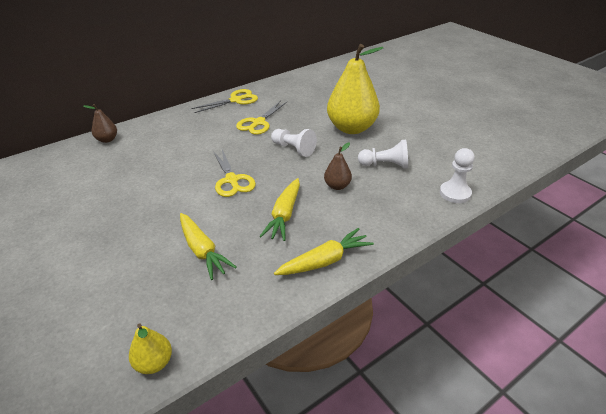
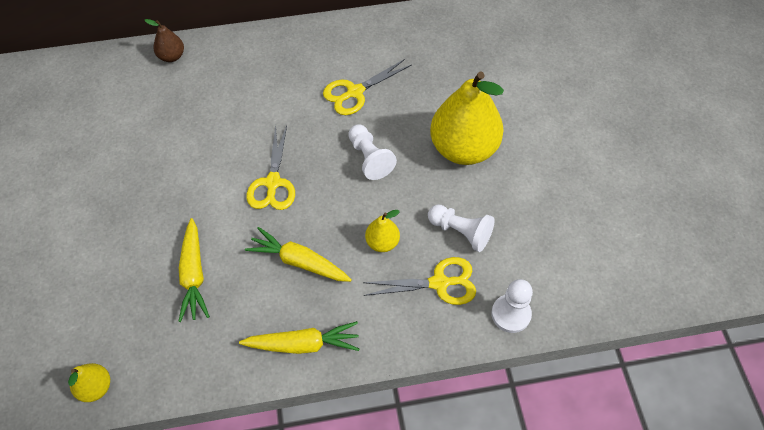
camera: 25 degrees right, 20 degrees up
yellow scissors [191,89,258,113] -> yellow scissors moved to [363,257,476,305]
yellow carrot [259,178,300,241] -> yellow carrot turned 75 degrees clockwise [245,227,352,282]
brown pear [324,143,352,190] -> yellow pear [365,210,400,252]

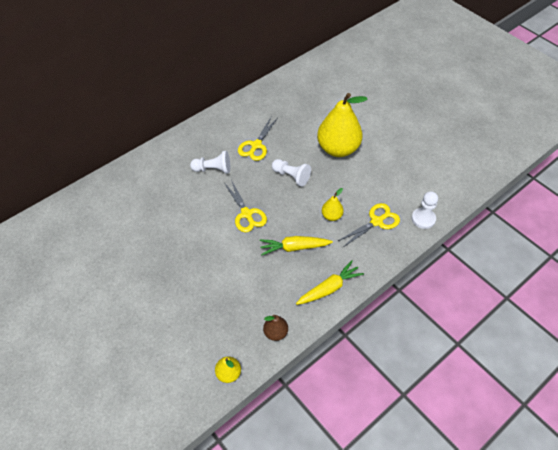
camera: 30 degrees left, 5 degrees down
brown pear [145,19,184,62] -> brown pear moved to [263,314,288,341]
yellow carrot [178,218,210,322] -> none
white pawn [428,205,495,252] -> white pawn moved to [190,151,230,174]

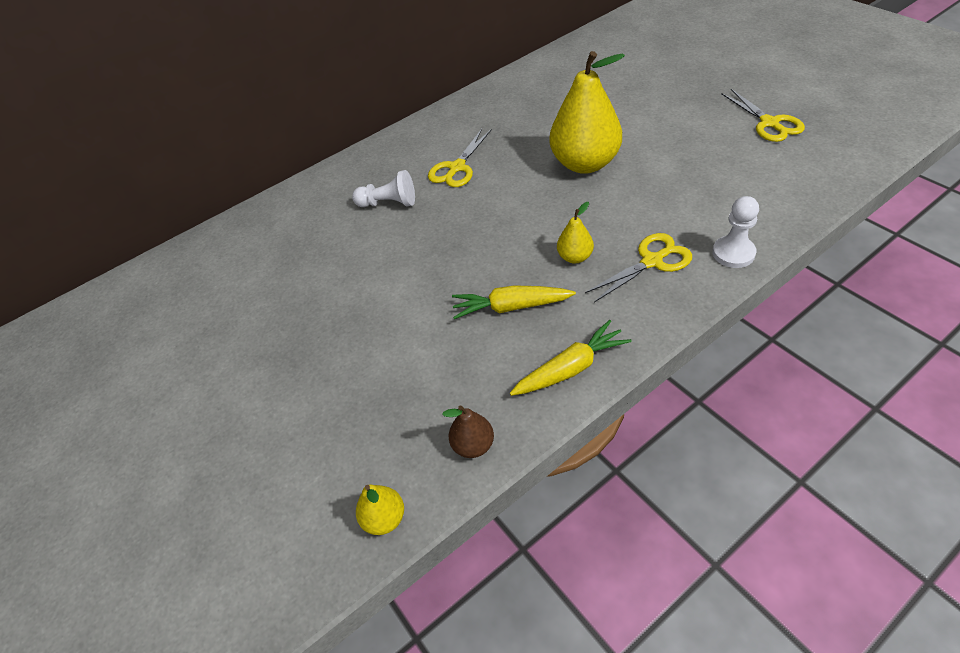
camera: 10 degrees right, 5 degrees down
yellow scissors [224,180,267,232] -> yellow scissors moved to [721,89,805,142]
white pawn [272,159,311,187] -> none

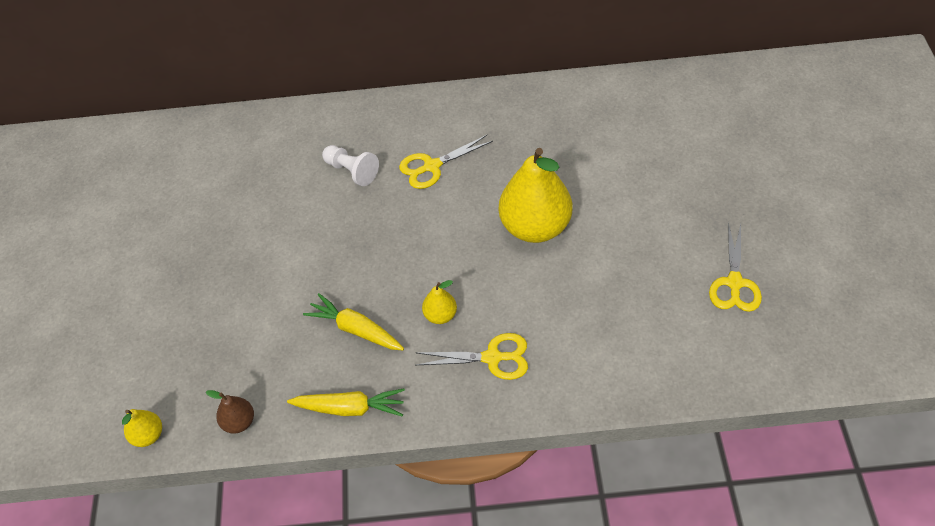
camera: 30 degrees right, 5 degrees up
white pawn [712,196,759,268] -> none

